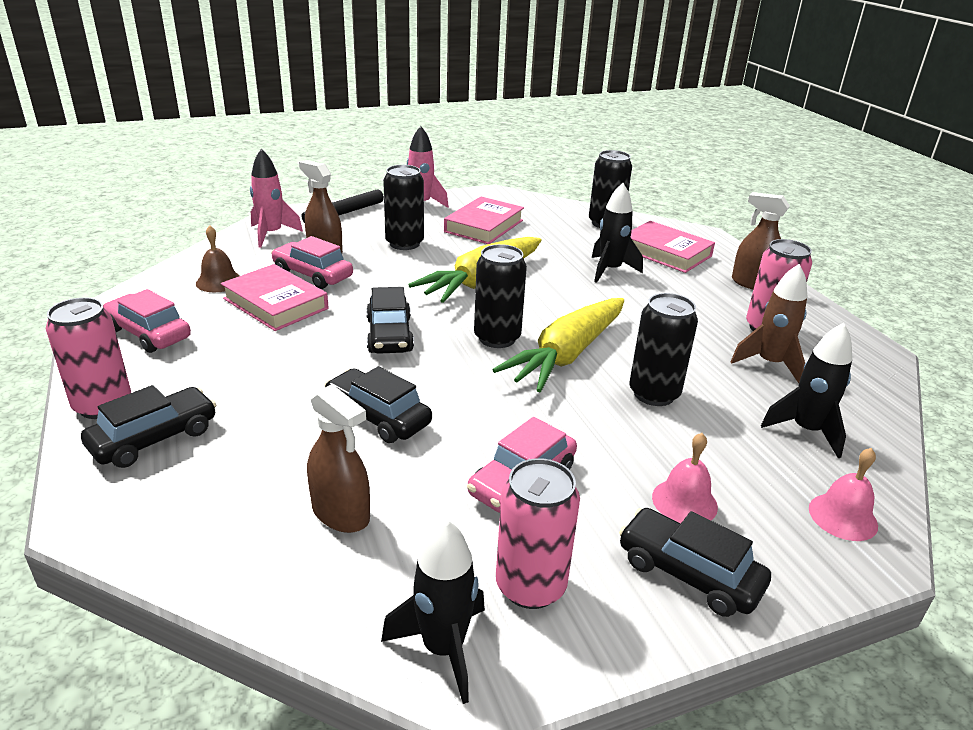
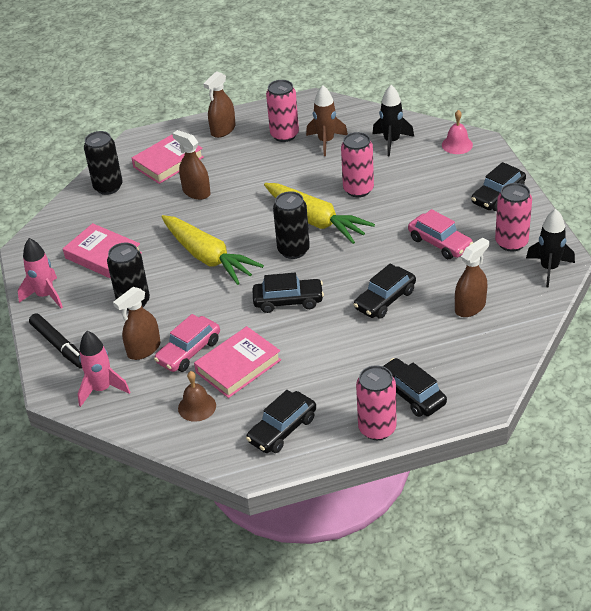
camera: 80 degrees left, 10 degrees up
pink car [103,289,191,353] -> black car [246,390,316,453]
black rocket [592,183,643,283] -> brown spray bottle [172,130,210,200]
black can [629,293,698,406] -> pink can [341,132,374,197]
pink bell [652,433,718,524] -> none

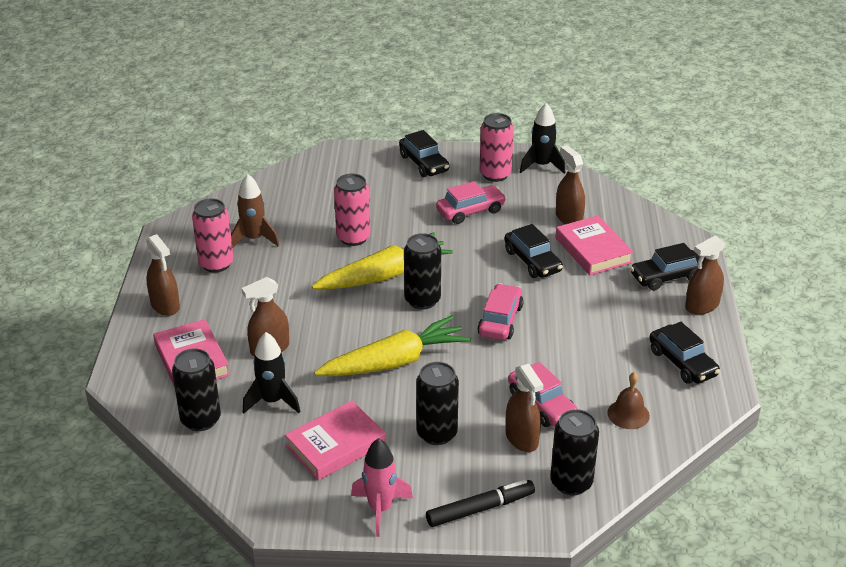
camera: 75 degrees left, 5 degrees down
pink rocket [78,331,130,407] -> black can [550,409,599,495]
pink book [194,326,281,398] -> pink book moved to [555,216,634,275]
black car [252,273,324,313] -> pink car [477,283,524,340]
pink can [356,365,397,440] -> brown spray bottle [685,235,726,315]
black rocket [372,85,414,156] -> black rocket moved to [243,332,300,413]
pink bell [442,110,473,154] -> none

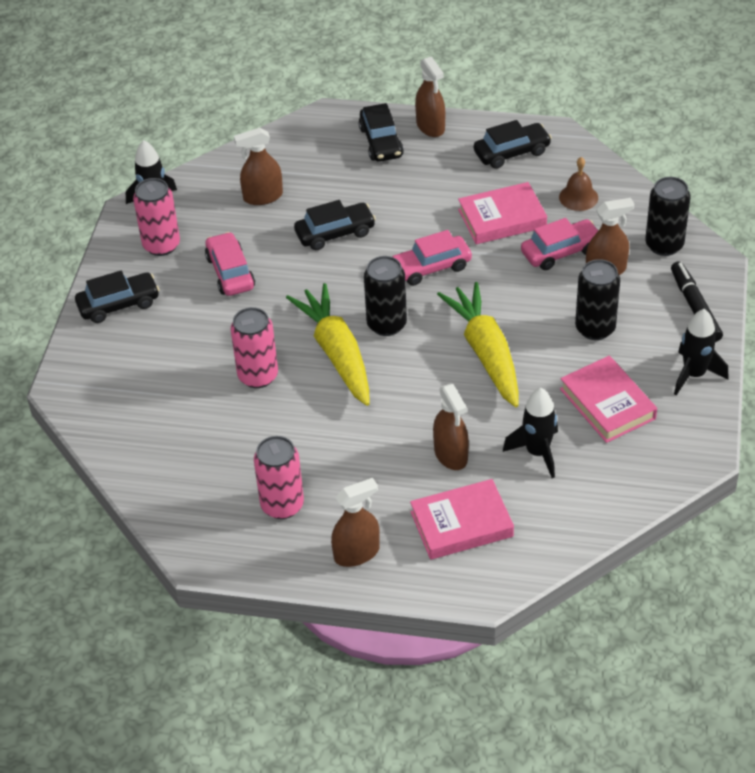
camera: 80 degrees left, 10 degrees up
black can [172,349,221,431] -> none
brown rocket [231,174,279,248] -> none
pink rocket [351,438,413,537] -> black rocket [674,309,729,395]
pink car [477,283,524,340] -> pink car turned 45 degrees counterclockwise [392,230,472,286]
pink book [555,216,634,275] -> pink book moved to [458,182,547,244]

